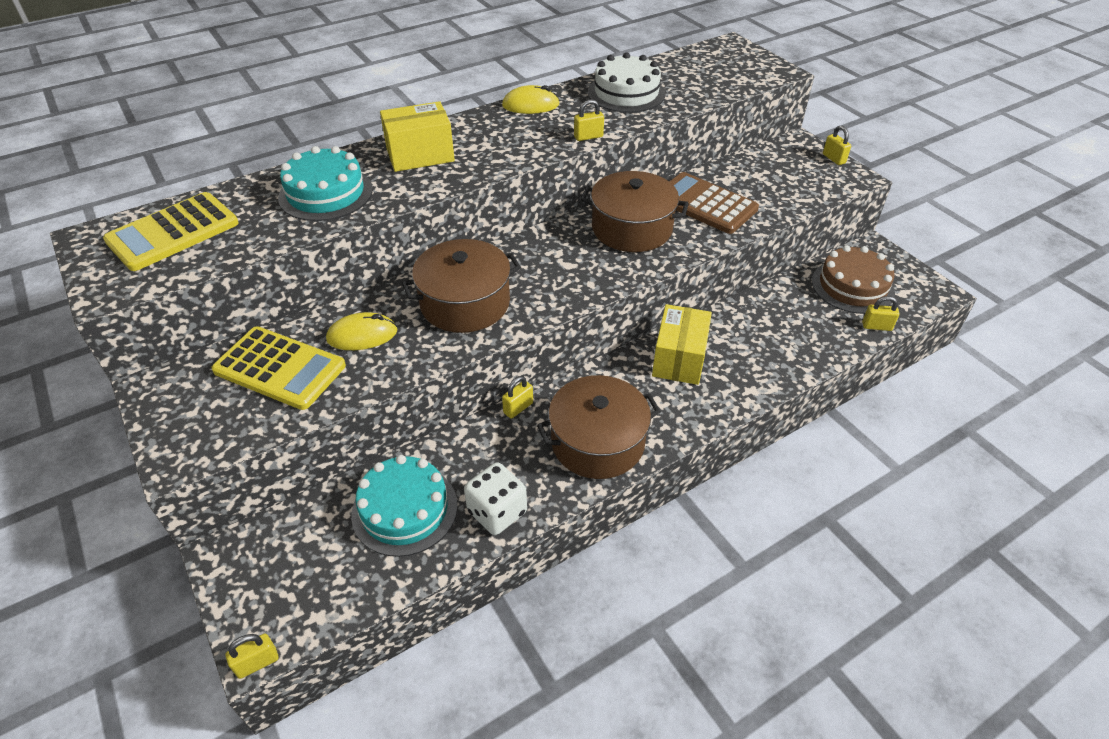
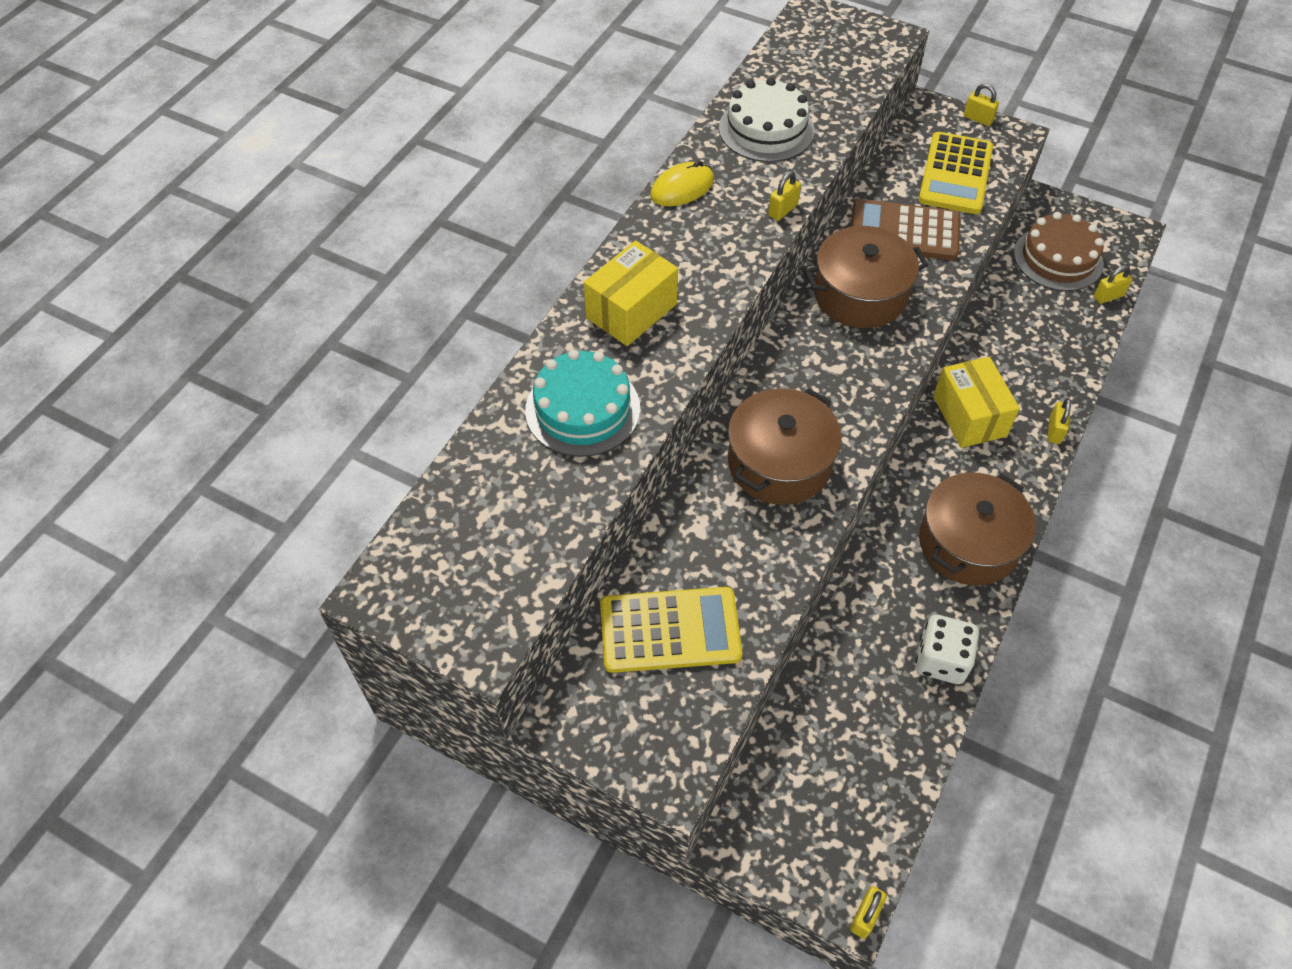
camera: 30 degrees left, 10 degrees up
yellow calculator [103,192,239,271] -> yellow calculator moved to [919,132,993,214]
yellow mouse [326,312,397,350] -> none
turquoise cake [351,455,457,557] -> none
yellow padlock [502,376,533,419] -> yellow padlock moved to [1048,398,1071,444]

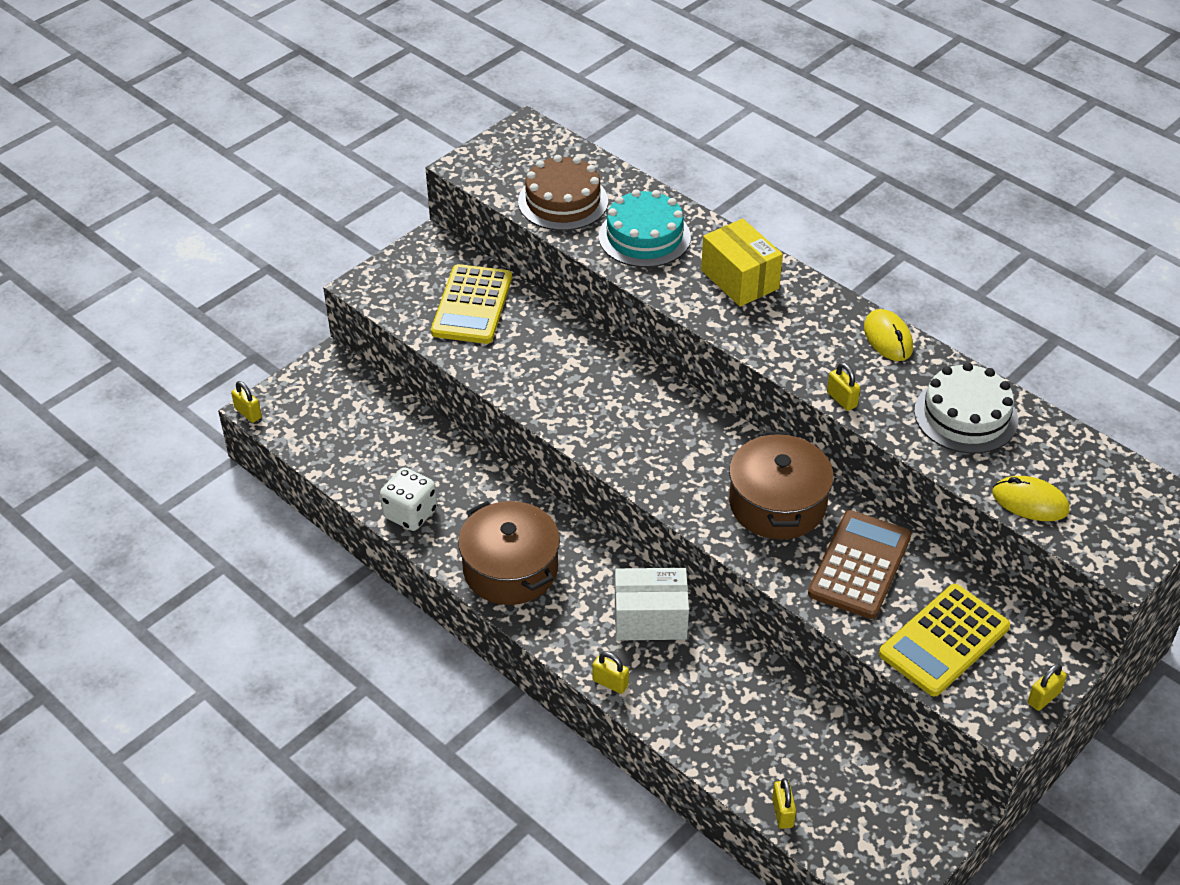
camera: 105 degrees right, 10 degrees down
brown pot [728,388,842,505] -> none
yellow calculator [919,132,993,214] -> yellow calculator turned 75 degrees counterclockwise [879,584,1010,697]
yellow box [933,357,1020,448] -> white box [615,568,689,640]
brown cake [1014,212,1104,291] -> brown cake moved to [518,155,608,231]
none -> yellow mouse [992,476,1069,521]

